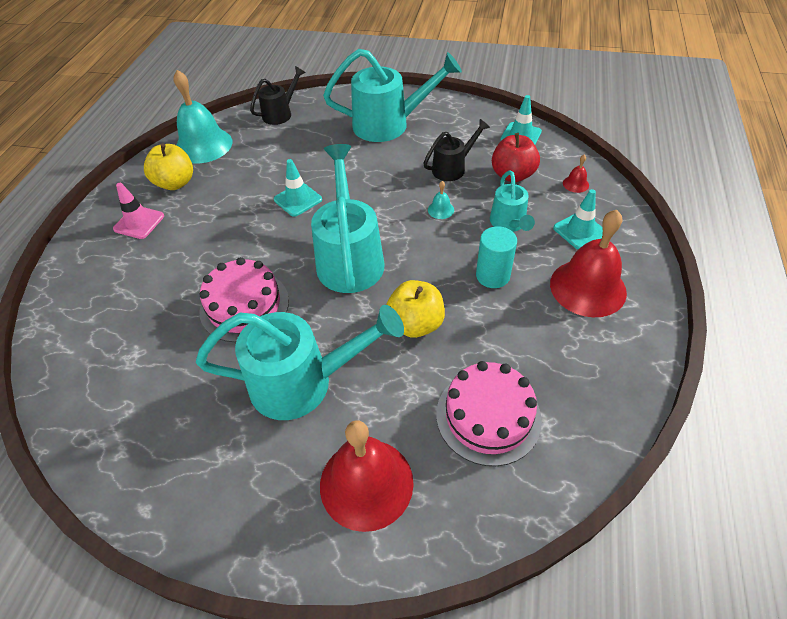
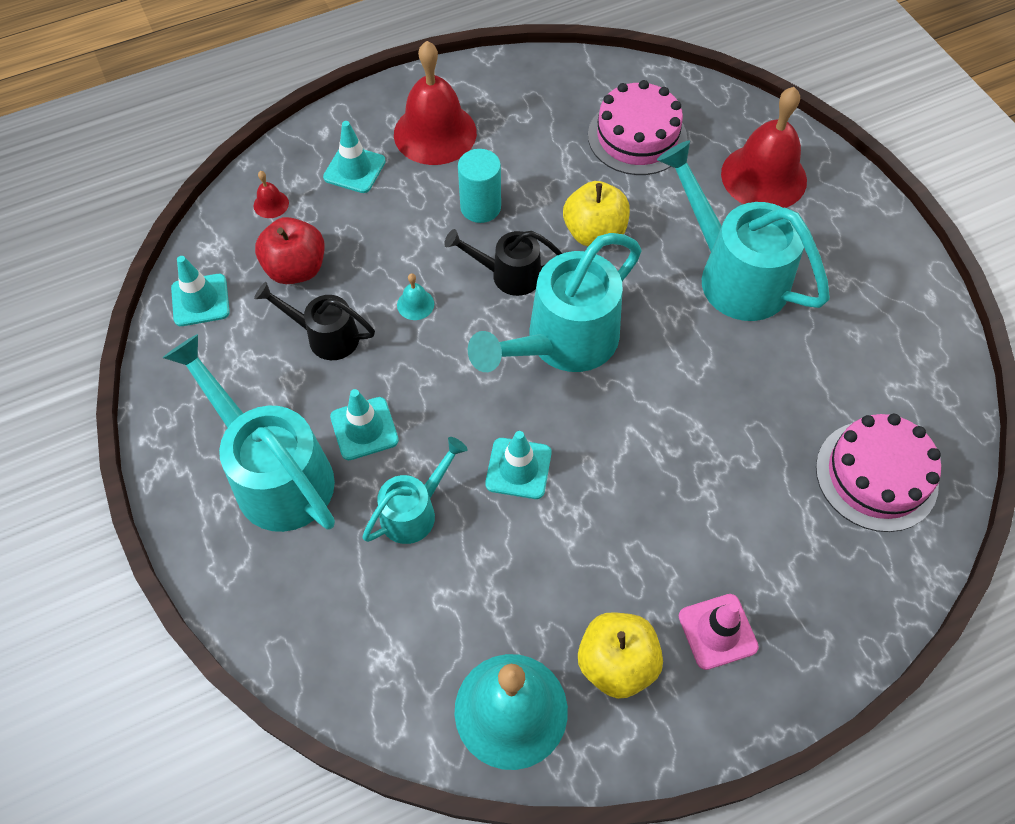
camera: 130 degrees left, 10 degrees up
pink cake [199,257,289,342] -> pink cake moved to [816,414,941,532]
black watering can [250,66,306,125] -> black watering can moved to [444,229,562,296]
turquoise watering can [490,171,535,232] -> turquoise watering can moved to [362,437,468,544]
none -> turquoise traffic cone [330,389,399,460]

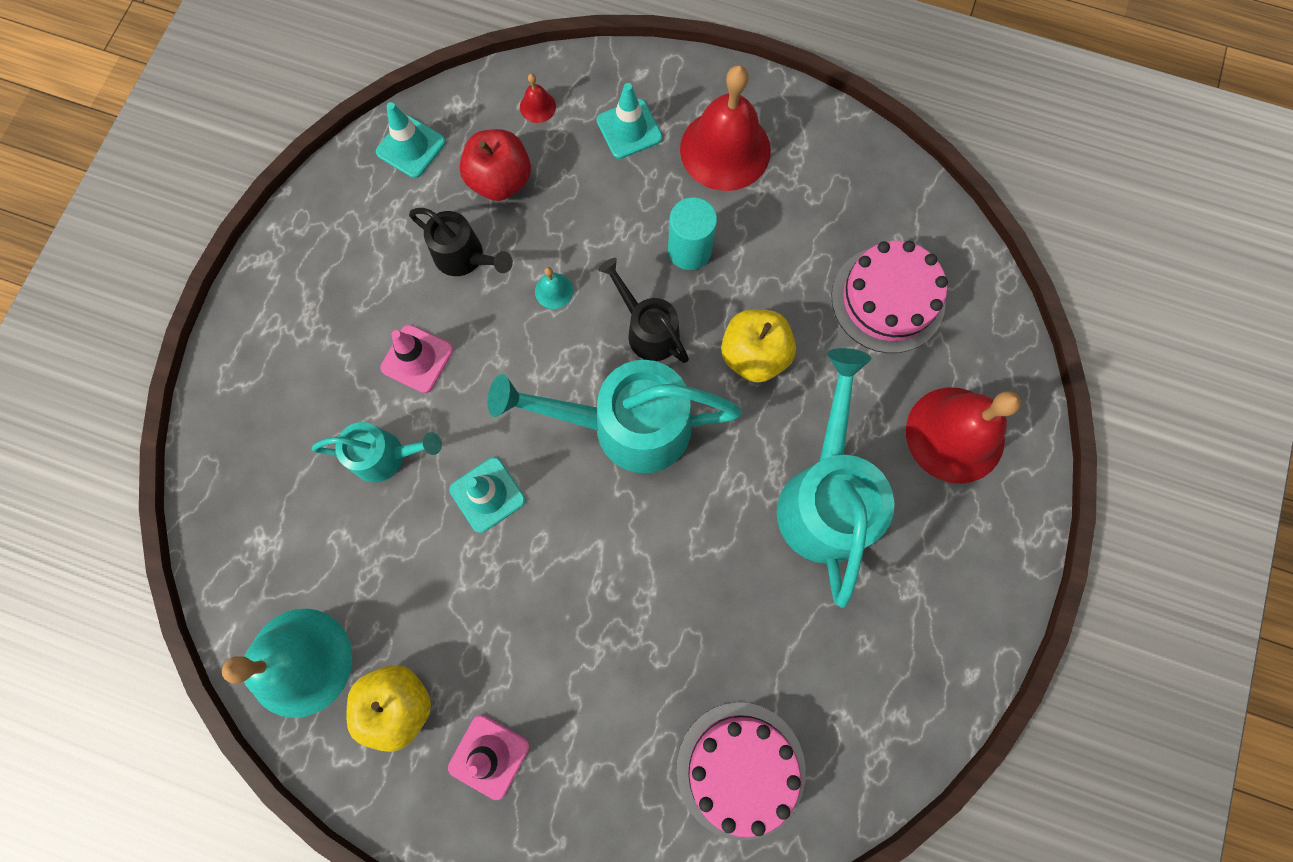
camera: 45 degrees right, 15 degrees up
turquoise watering can [163,334,335,532] -> none
black watering can [254,282,375,360] -> black watering can turned 150 degrees clockwise [409,208,513,276]
turquoise traffic cone [330,389,399,460] -> pink traffic cone [380,325,453,393]

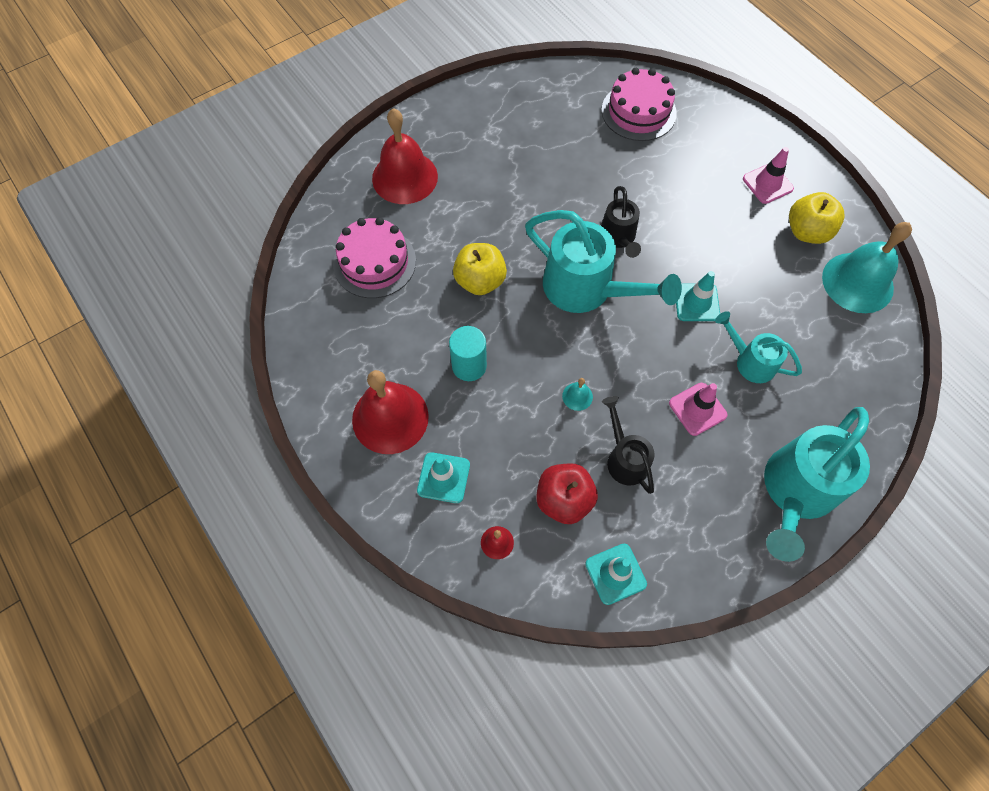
camera: 145 degrees left, 10 degrees down
black watering can [598,258,689,363] -> black watering can moved to [601,186,641,258]
turquoise watering can [776,348,895,608] -> turquoise watering can moved to [764,407,870,562]

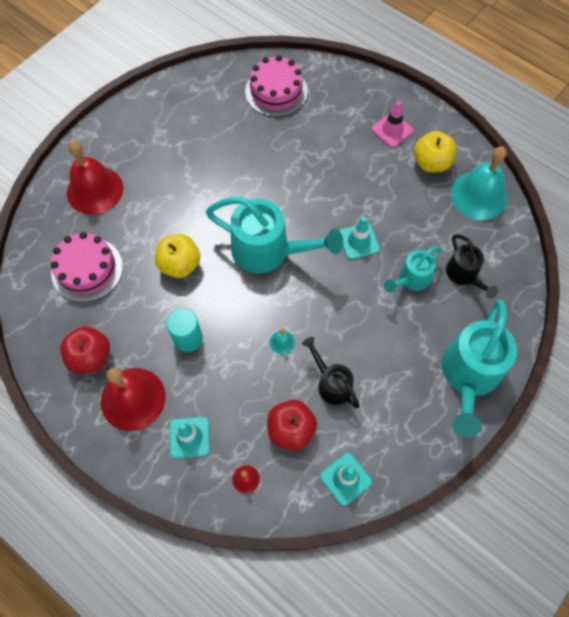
camera: 15 degrees left, 0 degrees up
black watering can [601,186,641,258] -> black watering can moved to [446,234,498,298]
pink traffic cone [669,383,728,436] -> none
turquoise watering can [715,311,802,383] -> turquoise watering can turned 60 degrees counterclockwise [384,246,442,293]
none -> red apple [60,326,110,373]

